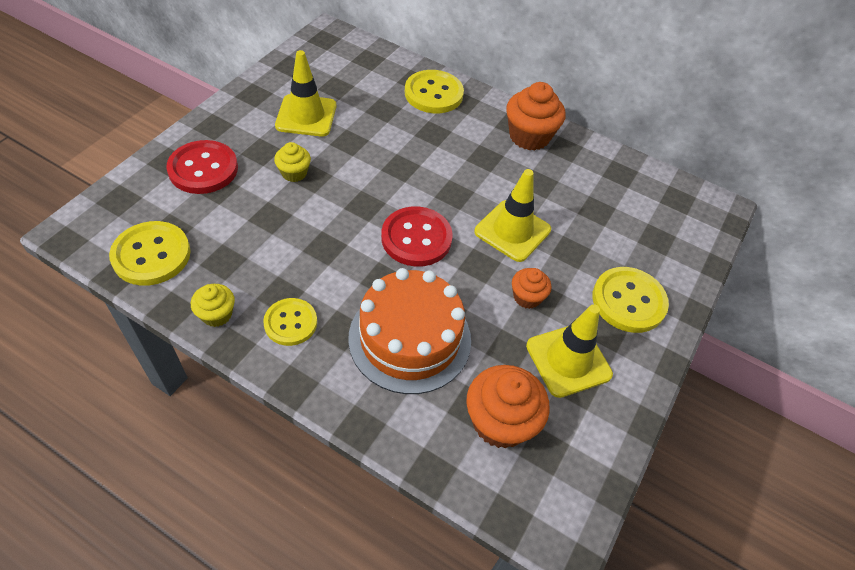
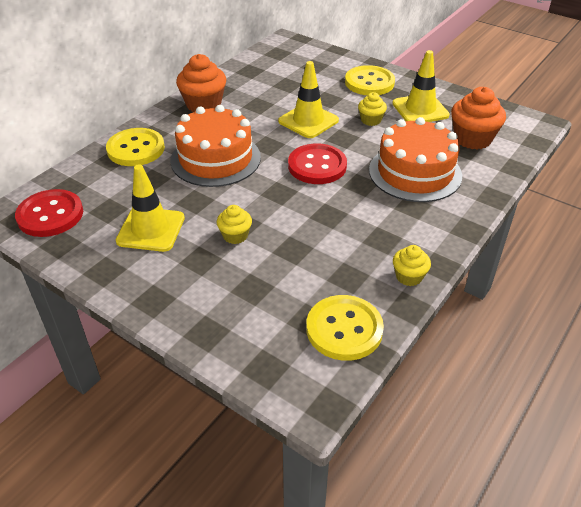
camera: 80 degrees left, 10 degrees down
red button [166,140,238,194] -> red button moved to [15,189,83,237]
yellow button [263,298,317,346] -> none
orange cupcake [512,268,551,309] -> yellow cupcake [358,92,387,126]
none -> orange cake [170,105,261,187]

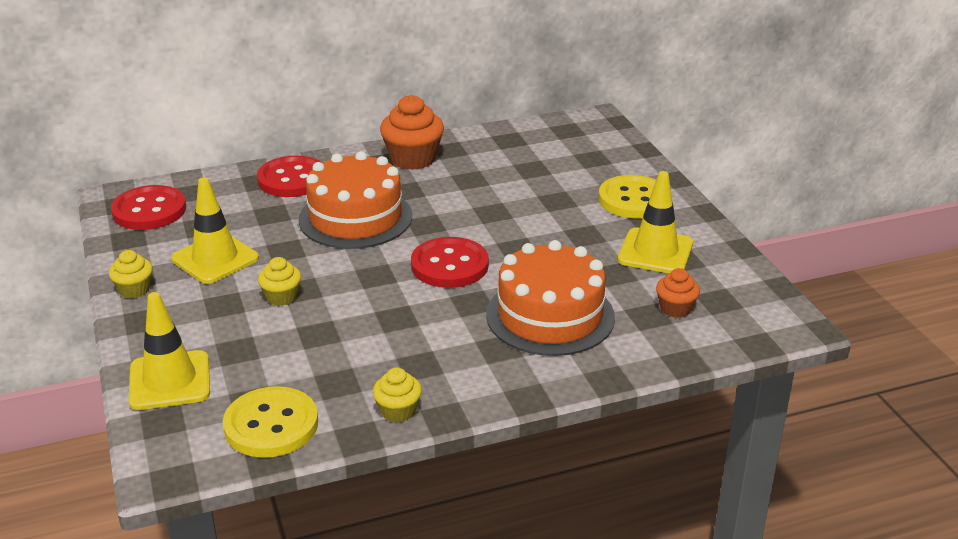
camera: 35 degrees right, 10 degrees down
yellow button [106,128,165,166] -> red button [257,156,322,197]
yellow traffic cone [278,61,339,138] -> yellow traffic cone moved to [129,292,210,410]
yellow cupcake [358,92,387,126] -> yellow cupcake moved to [109,250,153,298]
orange cupcake [451,87,506,149] -> orange cupcake [656,268,700,318], size x0.56

